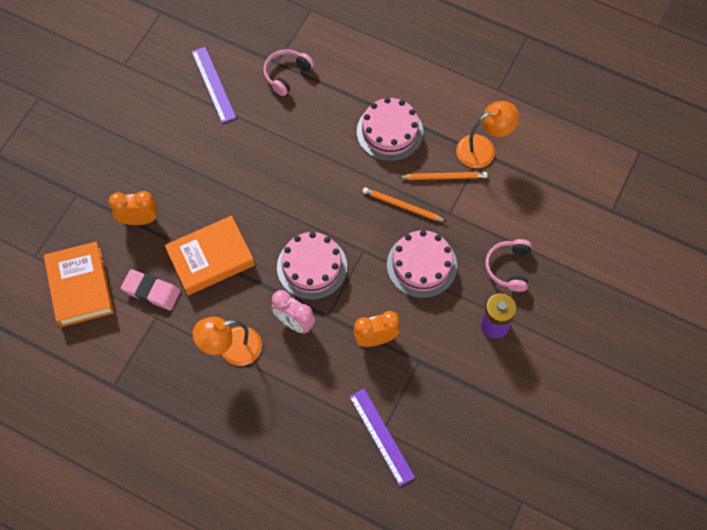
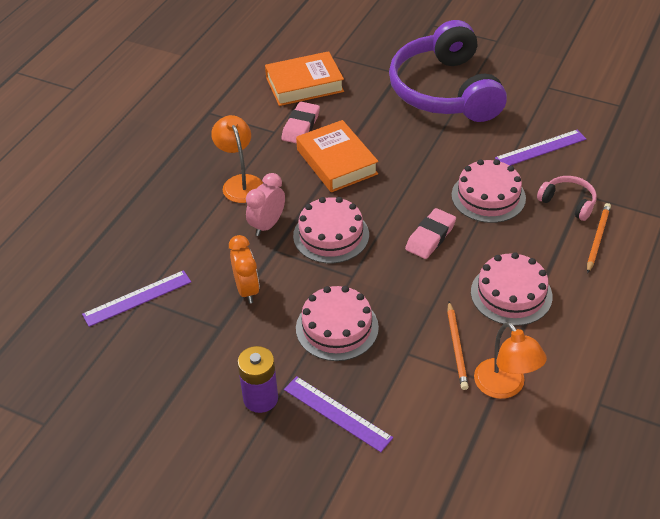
camera: 90 degrees right, 20 degrees down
orange clock [109,191,157,225] -> none
orange pencil [363,187,447,222] -> orange pencil moved to [587,203,611,273]
pink headphones [485,239,532,292] -> purple ruler [284,376,393,452]
none -> purple headphones [389,20,507,122]
none -> pink eraser [405,208,456,259]
none -> pink cake [451,159,526,223]

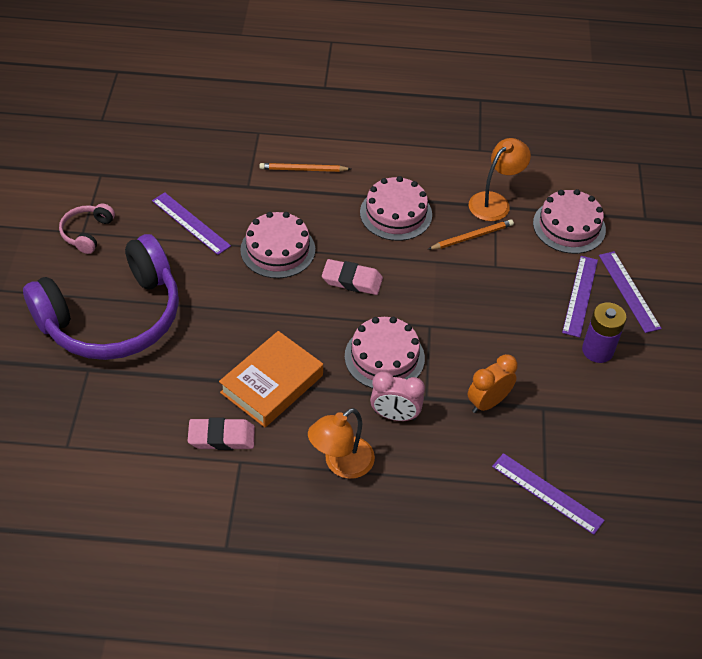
camera: 115 degrees left, 5 degrees up
orange book [265,51,344,106] -> none
pink cake [296,286,379,361] -> pink cake moved to [533,189,606,254]
pink headphones [537,176,597,221] -> pink headphones moved to [59,203,115,254]
none -> purple ruler [599,251,662,333]

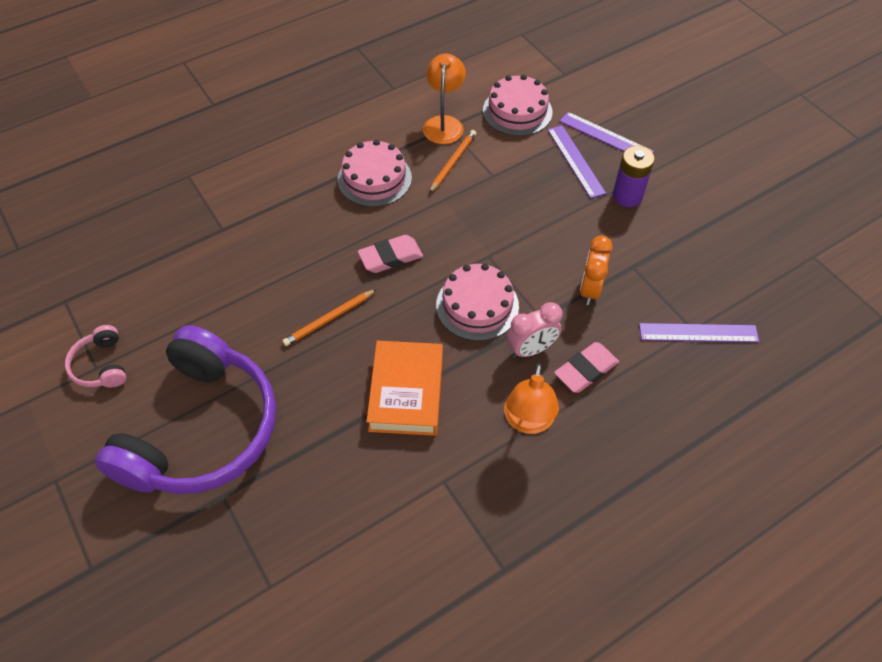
camera: 35 degrees left, 5 degrees up
purple ruler [152,192,231,255] -> none
pink eraser [188,418,255,450] -> pink eraser moved to [554,342,619,393]
pink cake [240,212,315,278] -> none
orange pencil [259,163,351,172] -> orange pencil moved to [282,289,377,346]

